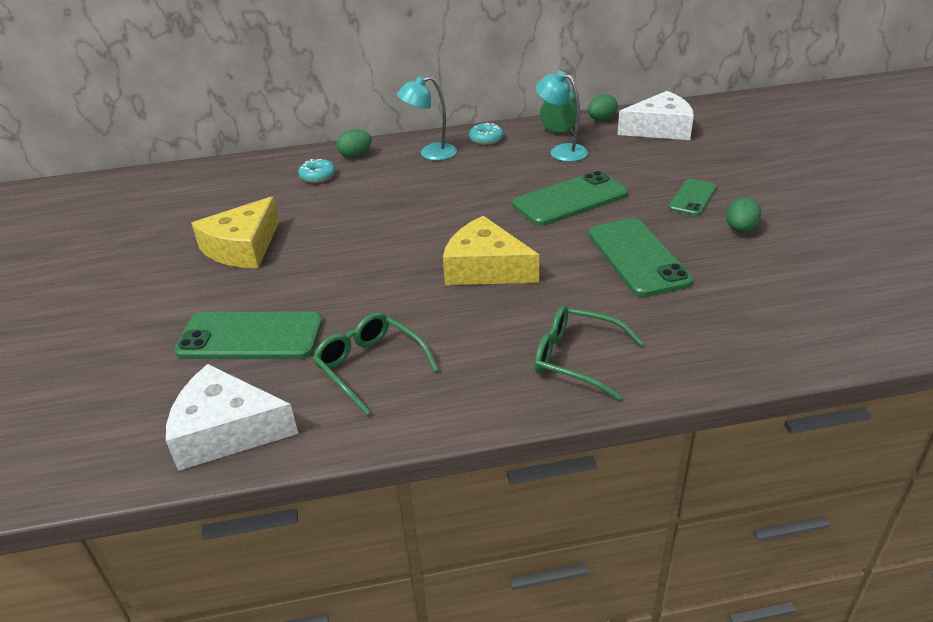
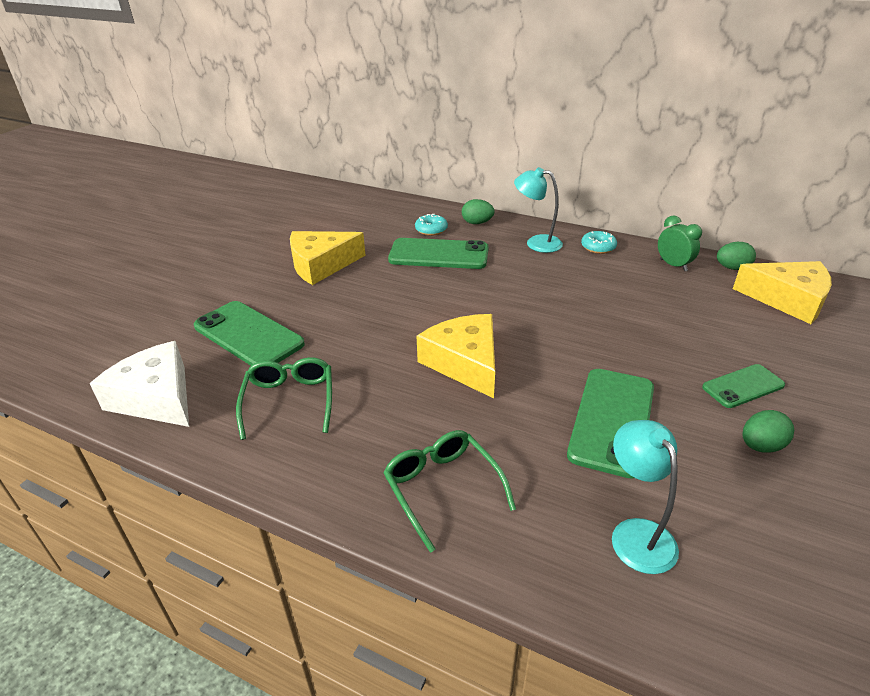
camera: 35 degrees right, 0 degrees up
green phone [513,171,628,226] -> green phone moved to [388,238,489,269]
turquoise lamp [536,71,588,162] -> turquoise lamp moved to [612,420,679,574]
white cheese [617,91,694,140] -> yellow cheese [733,261,832,324]

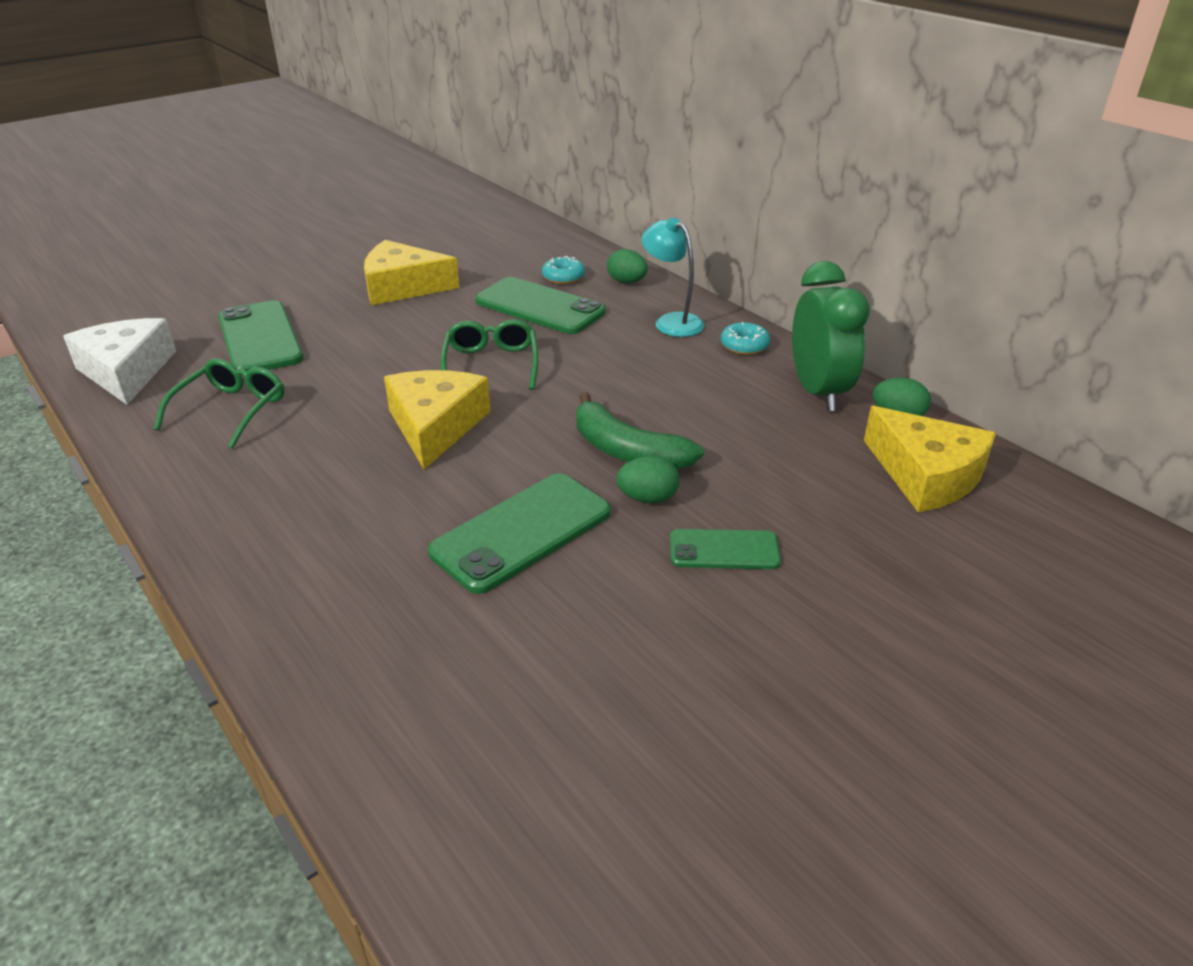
camera: 25 degrees right, 0 degrees up
green glasses [383,430,516,553] -> green glasses moved to [440,319,539,390]
turquoise lamp [612,420,679,574] -> none
green clock [658,215,702,271] -> green clock [792,261,870,411], size x1.76
green egg [742,410,794,453] -> green egg moved to [616,456,680,503]
none -> green banana [576,392,704,470]

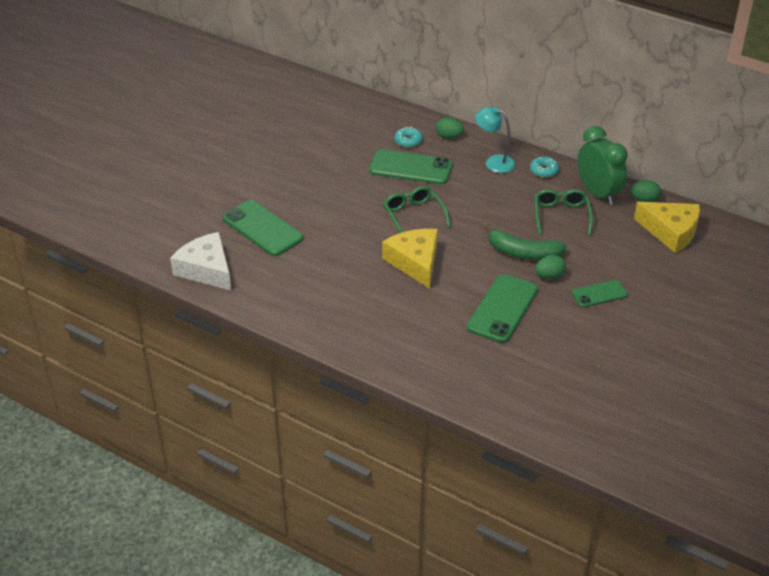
camera: 20 degrees left, 5 degrees up
green glasses [154,358,284,449] -> green glasses moved to [535,189,593,236]
yellow cheese [364,240,459,305] -> none

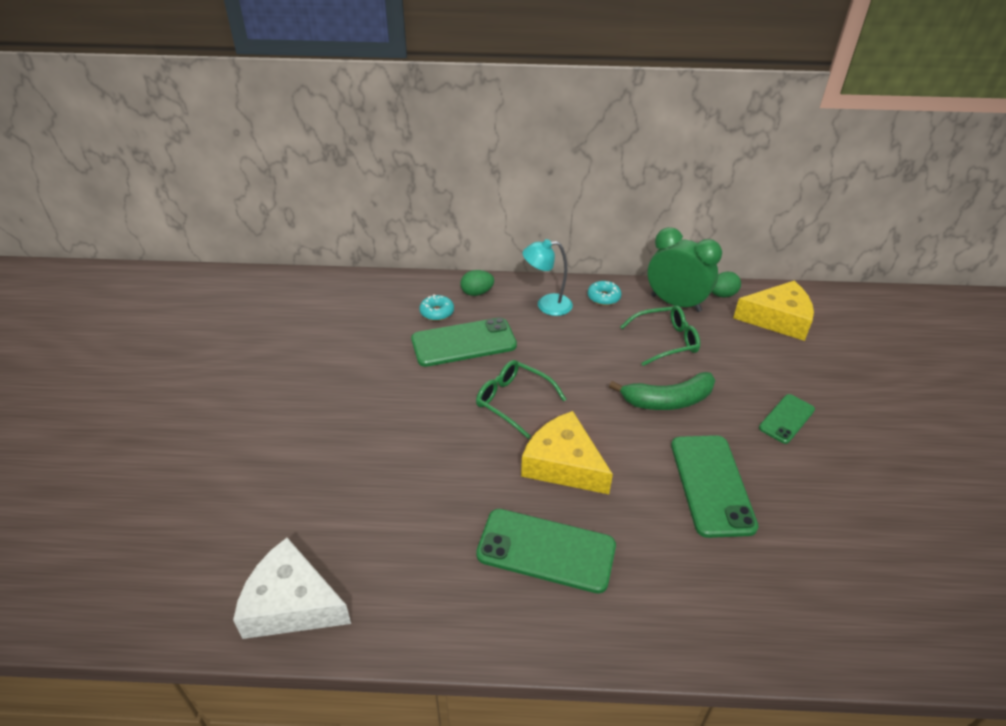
camera: 30 degrees left, 0 degrees up
green phone [223,200,303,256] -> green phone moved to [476,509,616,593]
green glasses [535,189,593,236] -> green glasses turned 105 degrees clockwise [620,305,700,366]
green egg [535,255,566,279] -> none

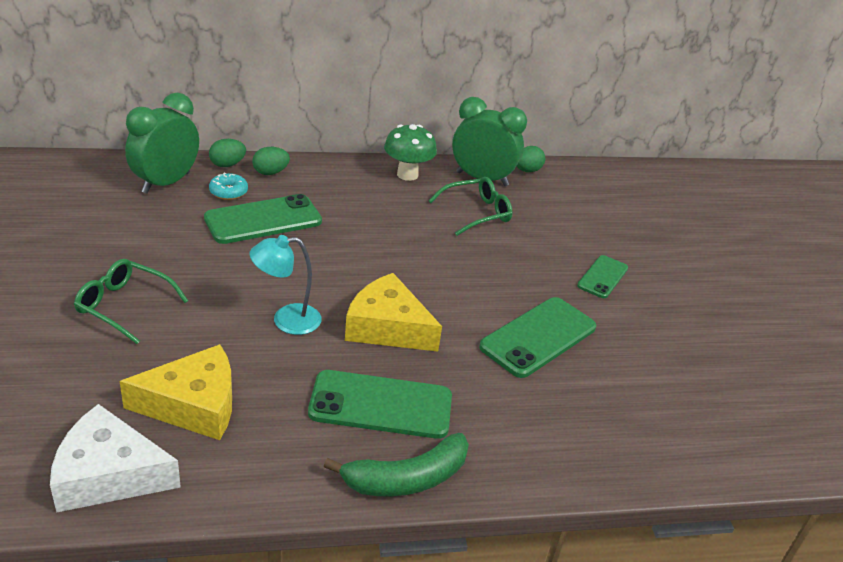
camera: 15 degrees left, 5 degrees down
green glasses [476,360,567,439] -> green glasses moved to [74,259,188,344]
turquoise lamp [523,239,573,316] -> turquoise lamp moved to [249,235,321,335]
turquoise donut [588,281,621,305] -> green mushroom [384,124,437,181]
green banana [609,372,715,410] -> green banana moved to [323,433,469,497]
green phone [671,435,759,538] -> green phone turned 60 degrees clockwise [479,297,596,378]
yellow cheese [733,281,814,341] -> yellow cheese moved to [120,344,232,440]
none -> green clock [125,93,199,194]
none -> green egg [209,139,246,167]

